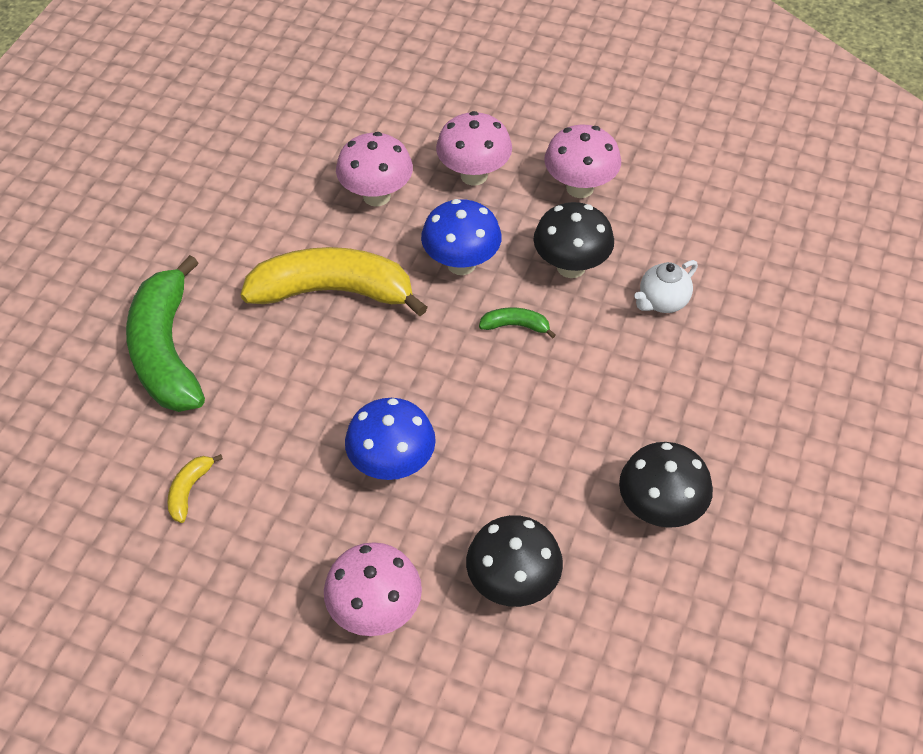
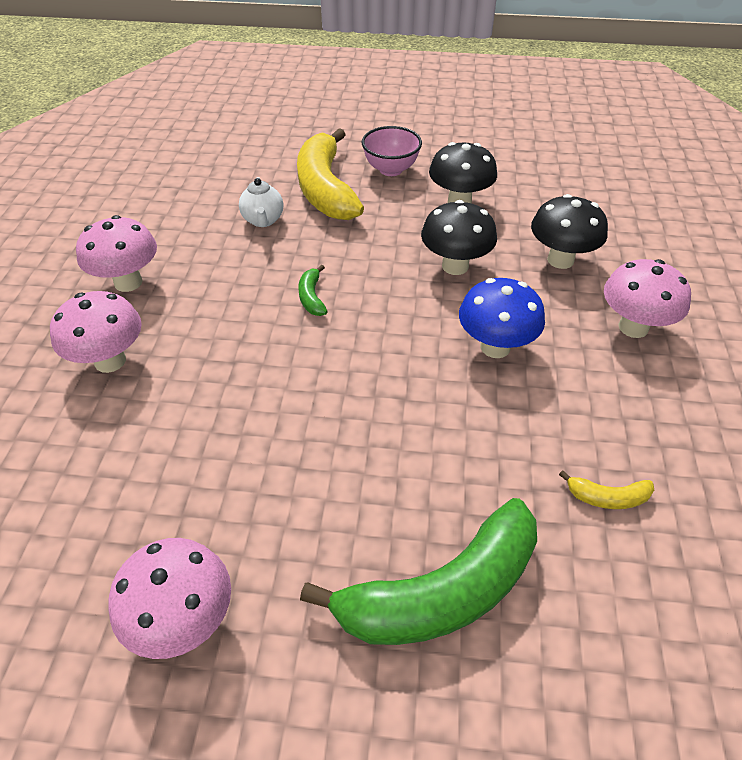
camera: 105 degrees left, 5 degrees down
yellow banana [241,247,428,316] -> yellow banana moved to [297,128,364,220]
pink mushroom [336,132,413,207] -> pink mushroom moved to [109,538,231,659]
blue mushroom [421,199,502,275] -> none
black mushroom [534,202,614,278] -> black mushroom moved to [421,200,497,275]
white teapot [634,260,698,313] -> white teapot turned 45 degrees clockwise [239,177,283,227]
none -> pink bowl [362,126,422,176]

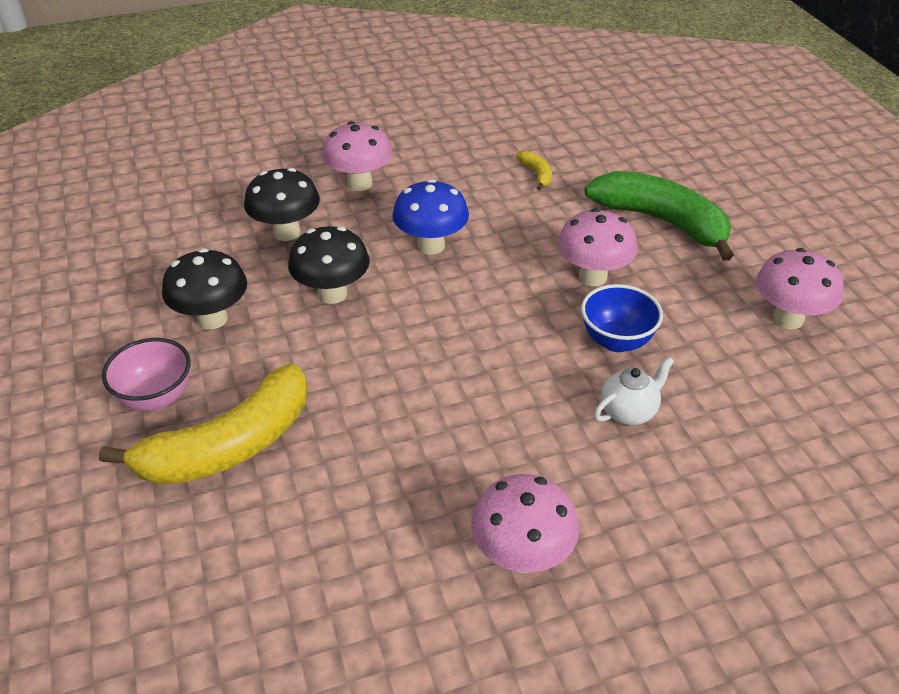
camera: 115 degrees left, 5 degrees down
pink mushroom [50,291,142,373] -> pink mushroom moved to [557,208,637,286]
white teapot [239,177,283,227] -> white teapot moved to [594,356,674,425]
green banana [298,265,328,316] -> none
none -> blue bowl [581,284,663,352]

